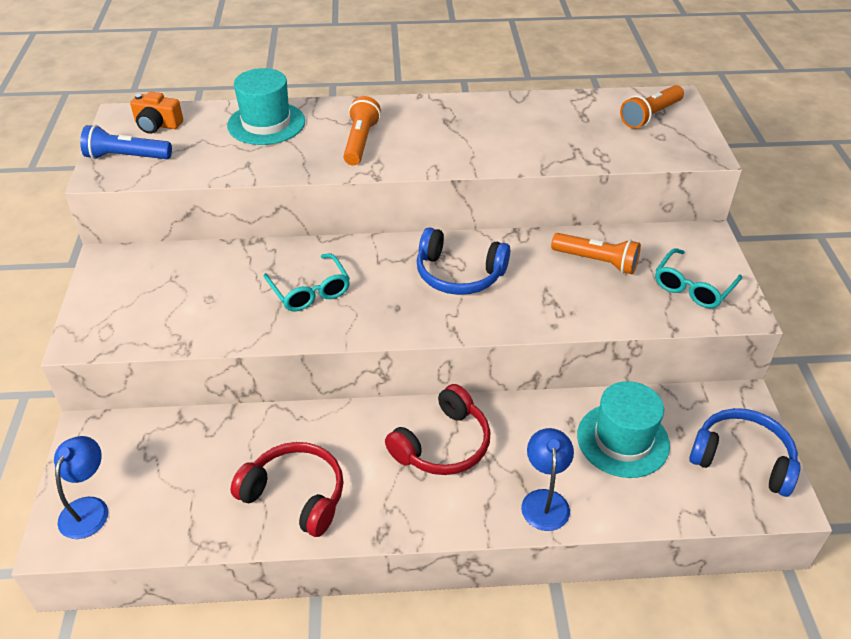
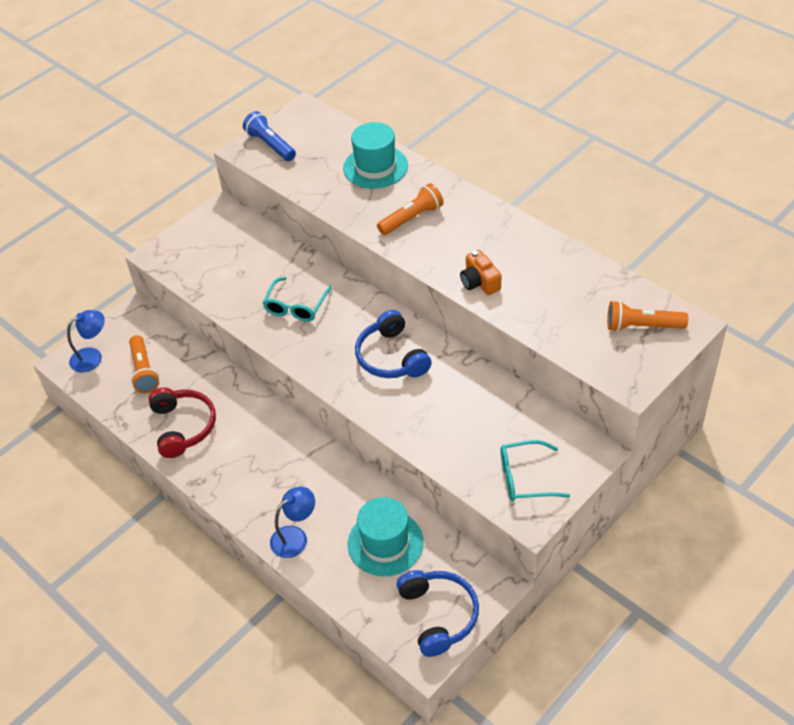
camera: 50 degrees right, 5 degrees up
orange camera [130,92,183,134] -> orange camera moved to [460,250,501,295]
red headphones [385,384,490,475] -> none
orange flashlight [551,233,641,274] -> orange flashlight moved to [129,335,159,393]

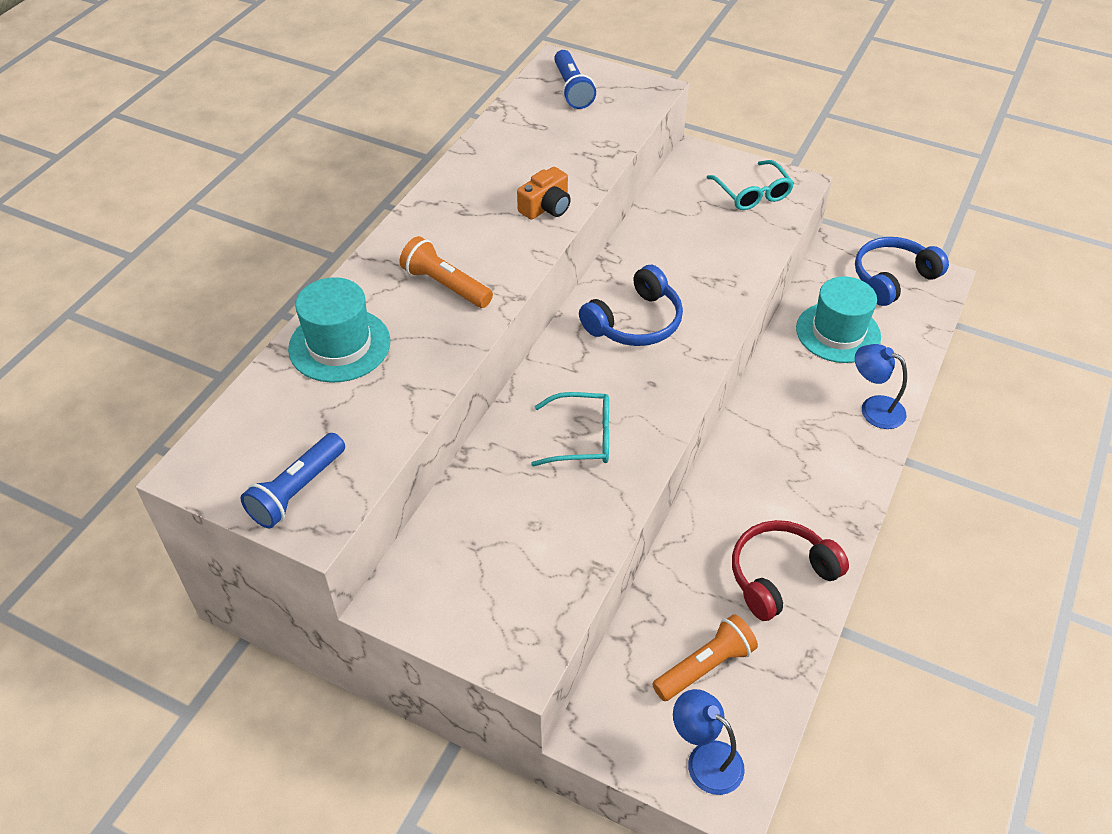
camera: 110 degrees left, 0 degrees up
orange flashlight [607,301,688,332] -> blue flashlight [554,50,596,109]

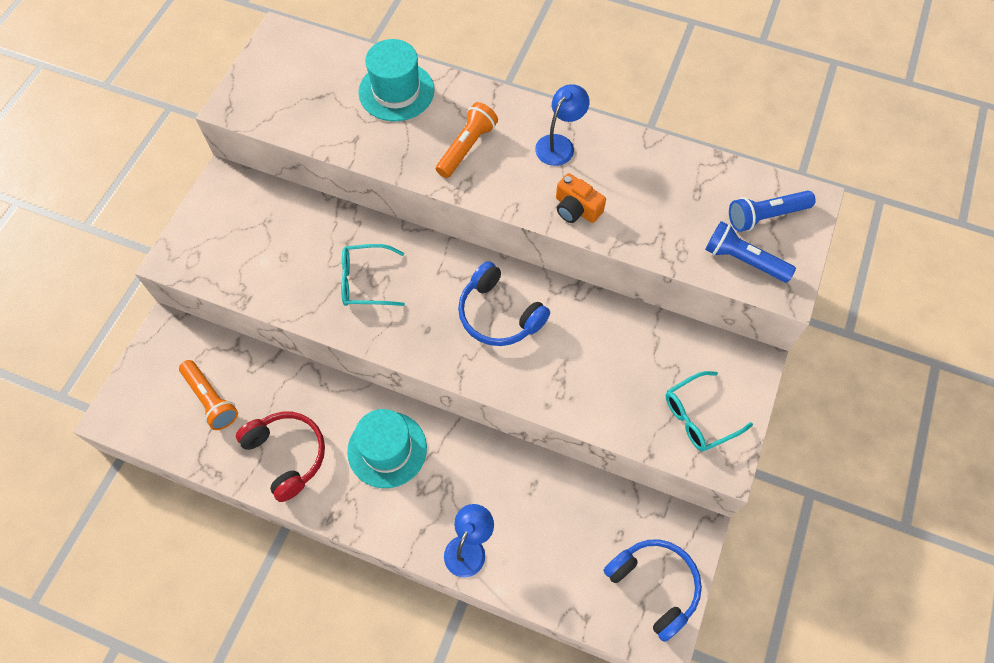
camera: 85 degrees right, 15 degrees up
blue flashlight [240,433,345,528] -> blue flashlight moved to [705,221,796,282]
turquoise glasses [531,392,609,466] -> turquoise glasses turned 90 degrees clockwise [341,244,405,306]
blue lamp [673,689,745,795] -> blue lamp moved to [535,84,589,166]
turquoise hat [796,276,881,363] -> turquoise hat moved to [347,409,427,488]

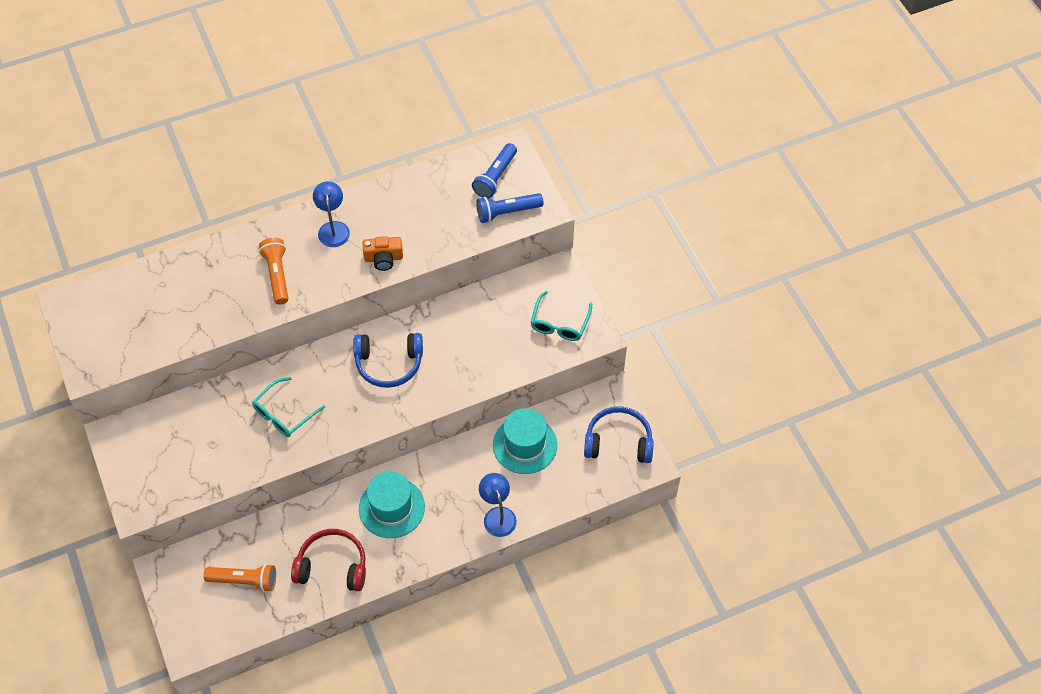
camera: 45 degrees left, 5 degrees down
turquoise hat [358,39,434,121] -> turquoise hat moved to [493,408,557,474]

